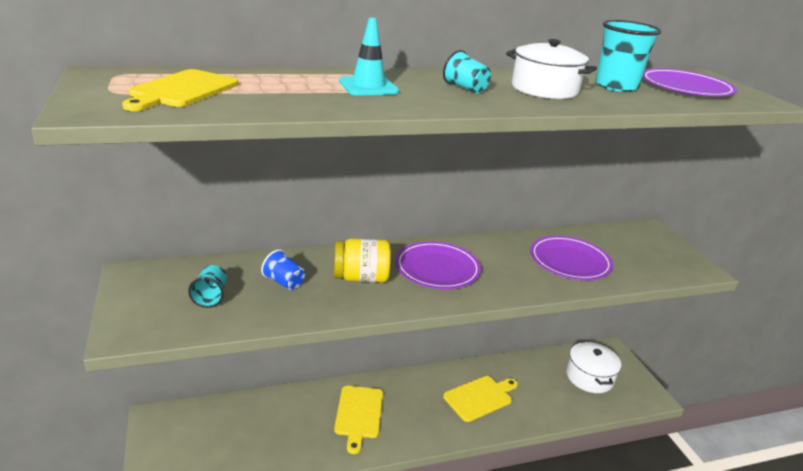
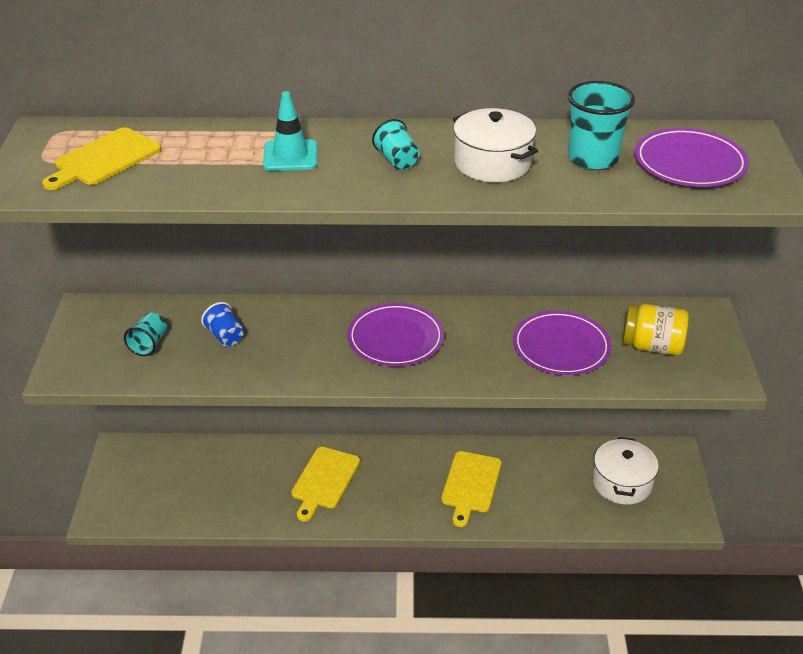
camera: 20 degrees right, 10 degrees up
yellow jar [334,238,391,283] -> yellow jar moved to [623,304,689,355]
yellow cutting board [443,376,518,422] -> yellow cutting board turned 120 degrees clockwise [441,451,502,527]

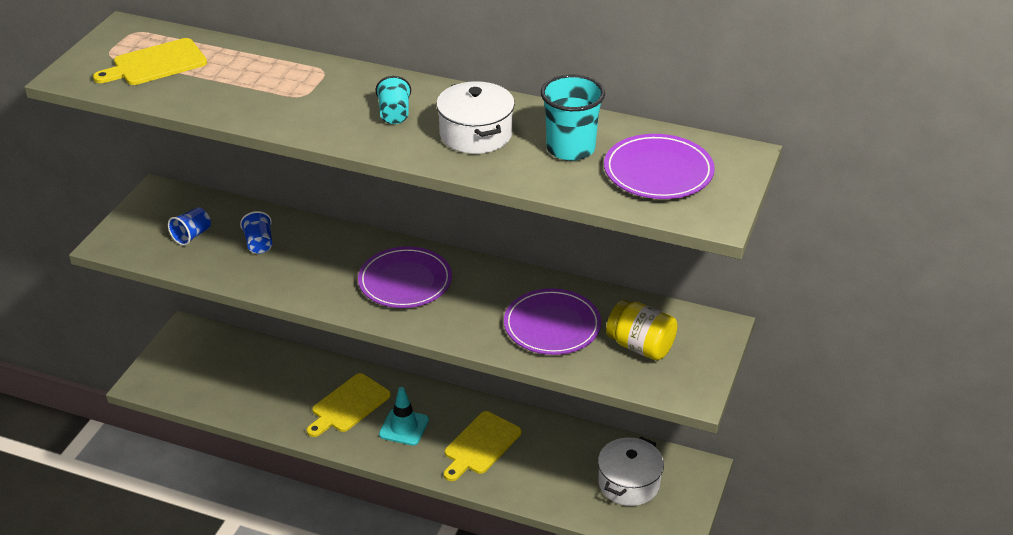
camera: 20 degrees right, 0 degrees up
turquoise cup [124,313,167,356] -> blue cup [168,207,211,246]
turquoise traffic cone [263,91,317,171] -> turquoise traffic cone moved to [379,387,429,446]

